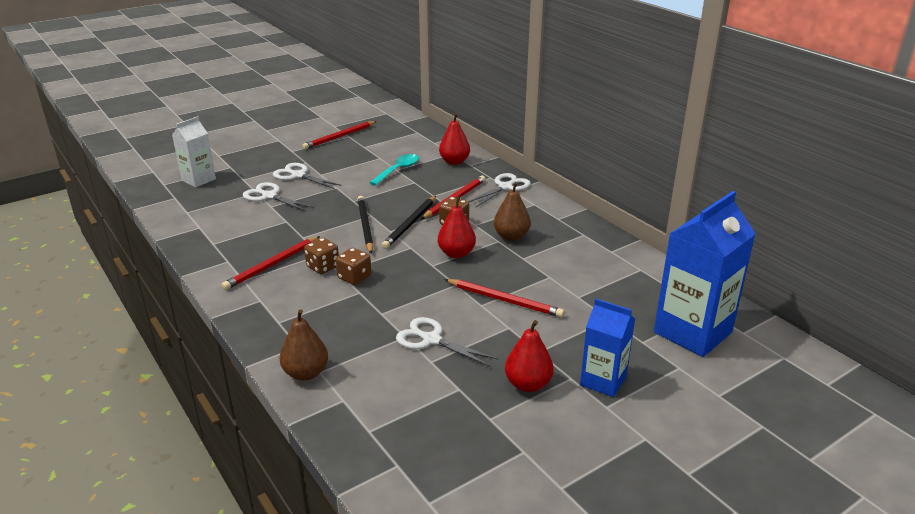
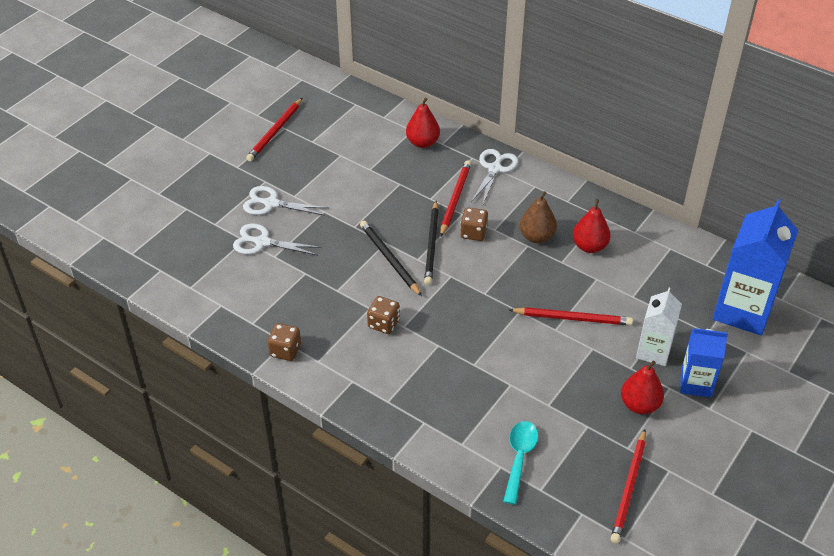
camera: 20 degrees left, 15 degrees up
white carton [172,116,216,187] -> white carton moved to [636,288,682,366]
red pencil [221,236,320,290] -> red pencil moved to [610,429,646,544]
brown pear [280,309,328,381] -> none
brown dice [336,248,371,285] -> brown dice moved to [268,323,301,361]
turquoise spoon [369,154,419,185] -> turquoise spoon moved to [503,421,538,505]
white scissors [396,317,498,367] -> none
red pear [438,196,476,258] -> red pear moved to [573,199,611,253]

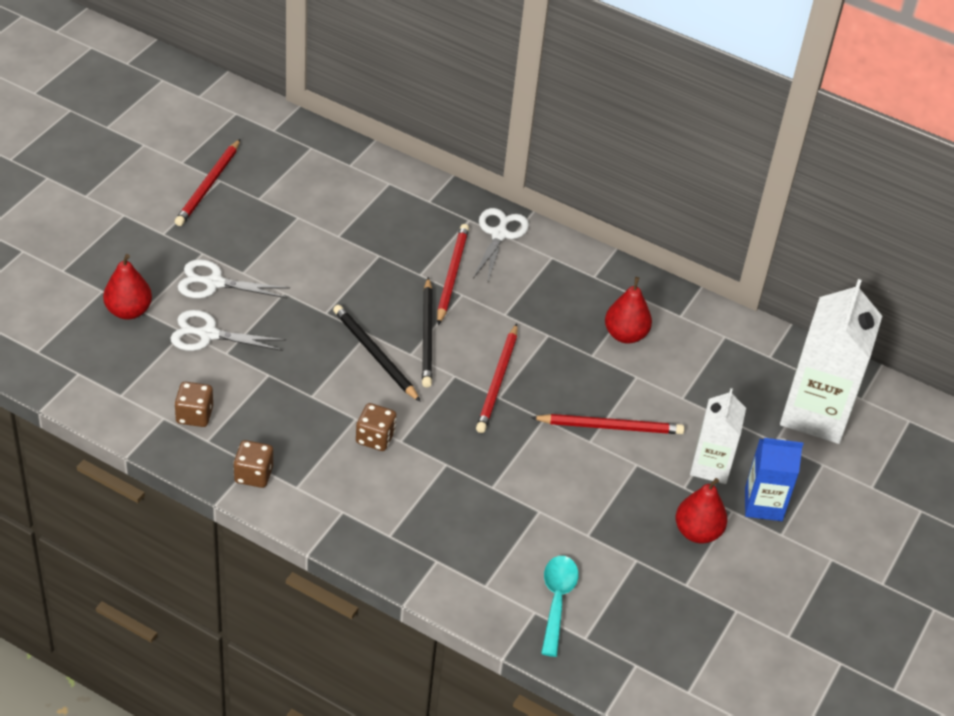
camera: 10 degrees left, 0 degrees up
red pear [406,98,440,148] -> red pear moved to [103,254,152,320]
brown dice [460,207,488,241] -> brown dice moved to [174,382,213,427]
brown pear [520,191,557,243] -> none
red pencil [610,429,646,544] -> red pencil moved to [476,324,518,433]
blue carton [713,199,798,336] -> white carton [780,279,882,444]

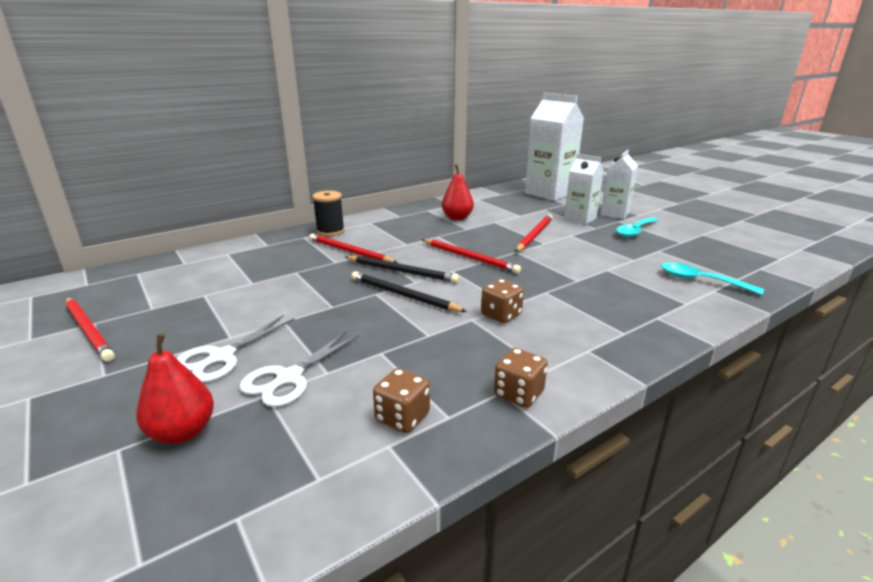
camera: 60 degrees left, 20 degrees down
black pencil [333,305,421,402] -> black pencil turned 45 degrees clockwise [351,271,467,312]
white scissors [473,208,529,281] -> black spool [312,191,345,236]
red pear [676,478,727,543] -> turquoise spoon [616,217,659,237]
blue carton [745,438,803,521] -> white carton [600,150,638,219]

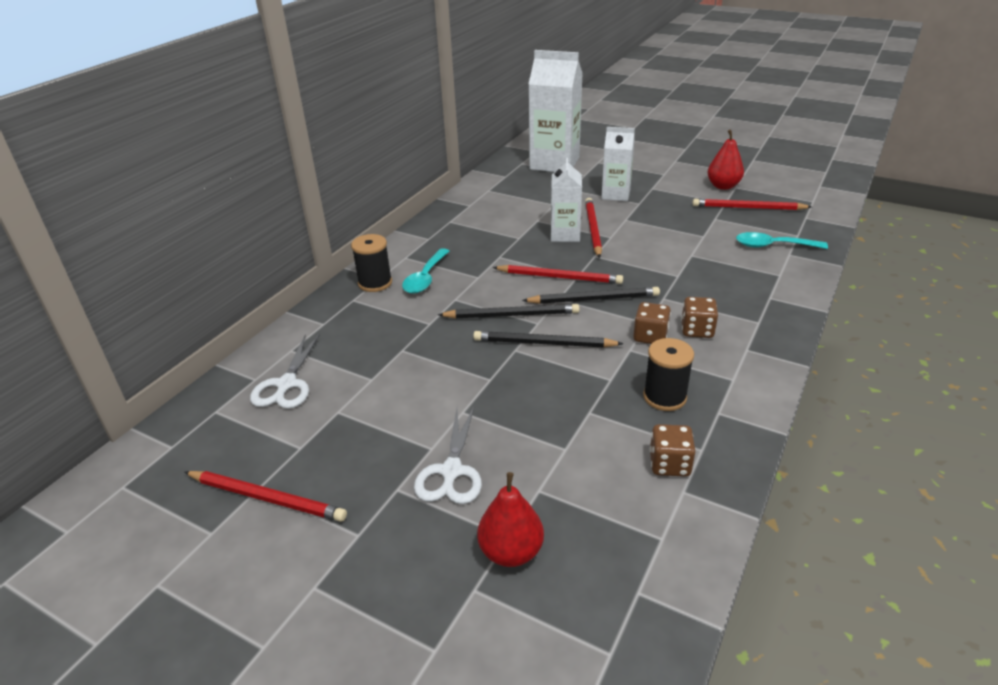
camera: 25 degrees left, 10 degrees up
white scissors [239,332,359,407] -> white scissors moved to [250,334,320,409]
red pencil [309,233,398,263] -> red pencil moved to [692,199,812,210]
red pear [442,164,474,220] -> red pear moved to [707,129,744,190]
brown dice [494,348,548,408] -> brown dice moved to [681,297,718,338]
white carton [600,150,638,219] -> white carton moved to [551,158,582,242]
turquoise spoon [616,217,659,237] -> turquoise spoon moved to [402,248,449,294]
none -> black pencil [522,287,660,304]
none -> black spool [643,338,694,411]

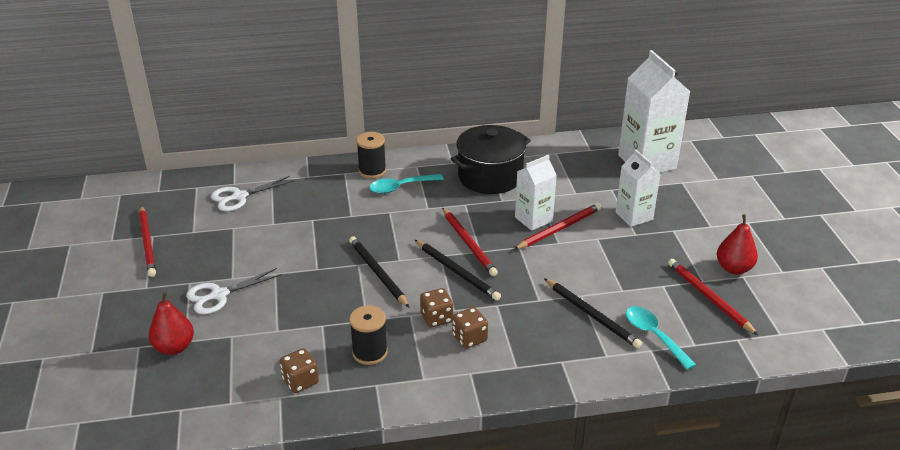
camera: 50 degrees right, 0 degrees up
black pencil [438,304,580,319] -> black pencil moved to [544,278,642,348]
none -> black pot [451,125,531,194]

